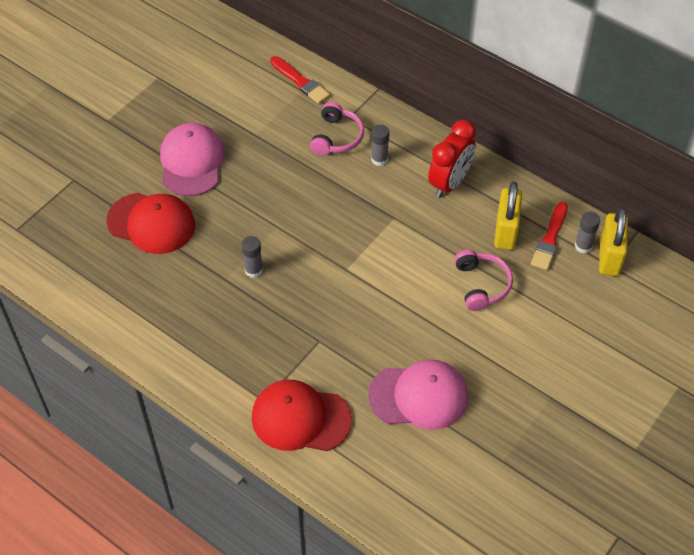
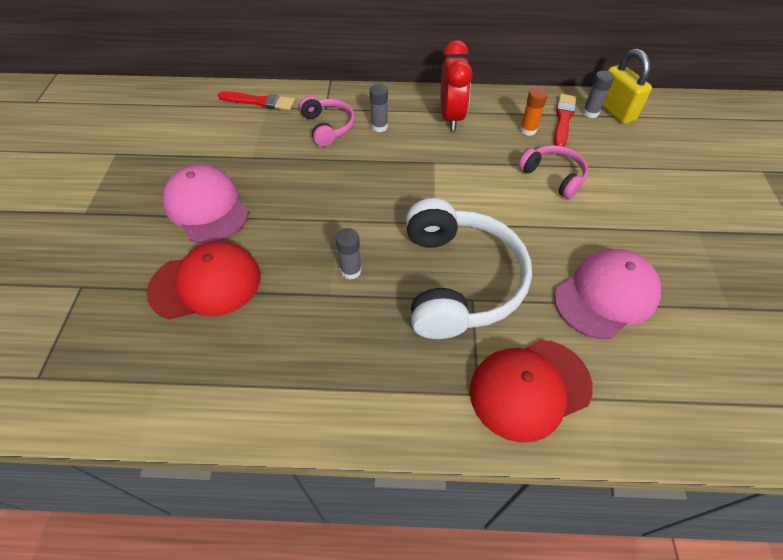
camera: 35 degrees left, 0 degrees up
yellow padlock [494,182,522,250] -> orange glue stick [520,87,548,136]
red brush [531,202,568,270] -> red brush turned 150 degrees counterclockwise [554,94,576,146]
none -> white headphones [406,198,532,339]

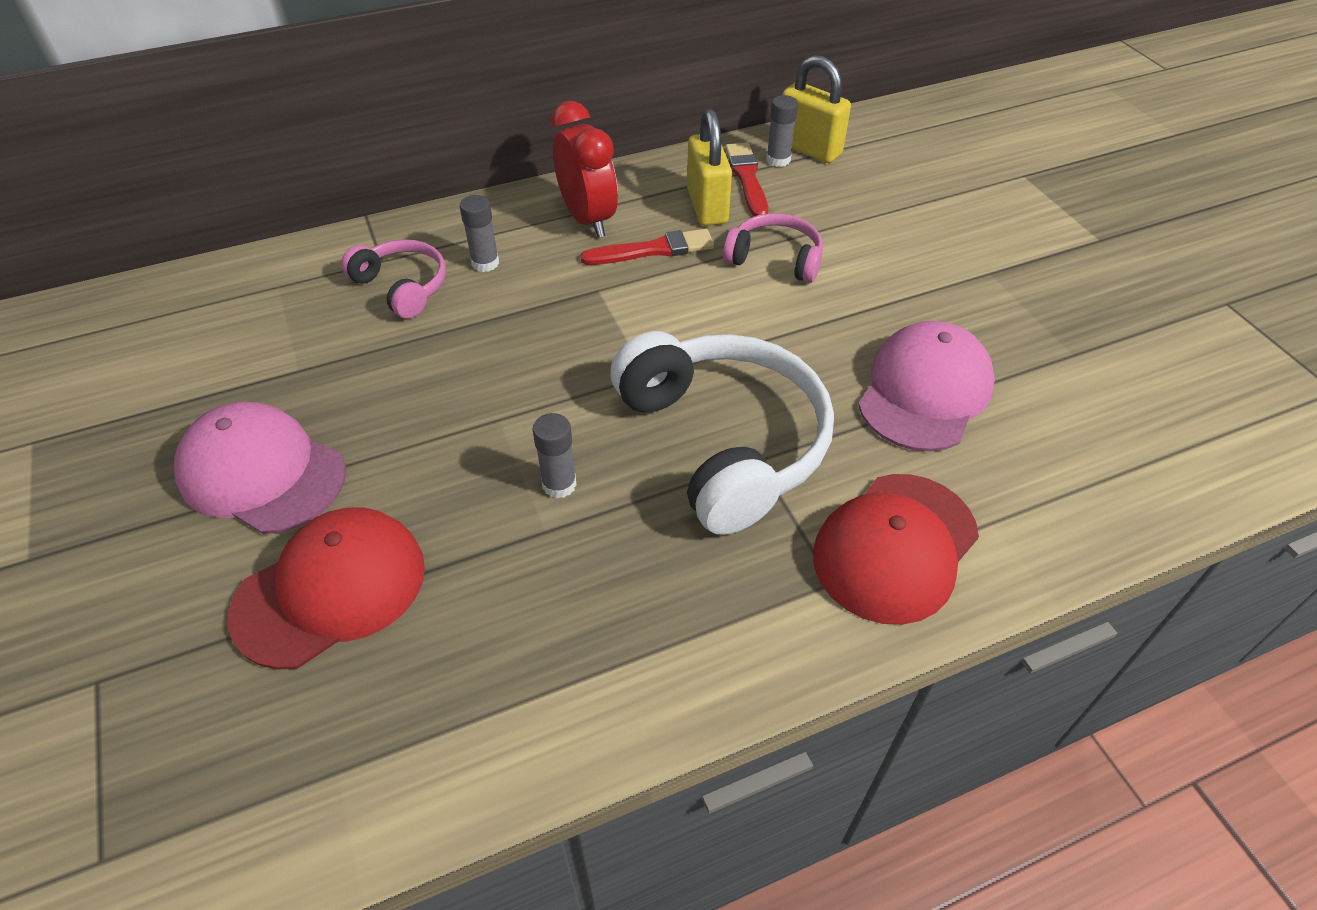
camera: 25 degrees left, 5 degrees down
red brush [218,91,295,110] -> red brush moved to [580,229,714,265]
orange glue stick [520,87,548,136] -> yellow padlock [687,109,732,226]

